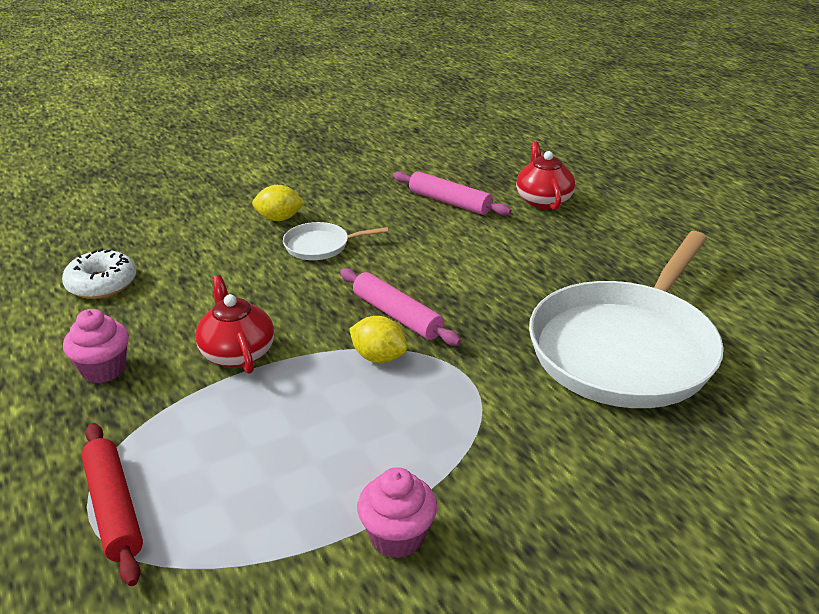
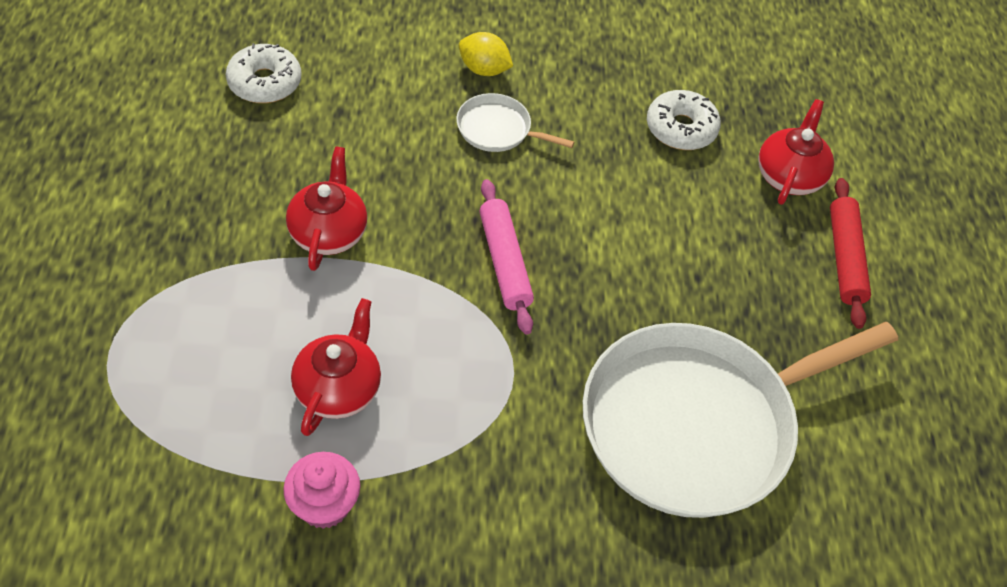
camera: 25 degrees right, 20 degrees up
pink cupcake [63,309,129,383] -> none
red rolling pin [81,423,143,586] -> red rolling pin moved to [830,178,871,329]
yellow lemon [349,316,408,363] -> none
pink rolling pin [393,171,511,215] -> white donut [647,90,721,150]
none -> red teapot [291,298,381,436]

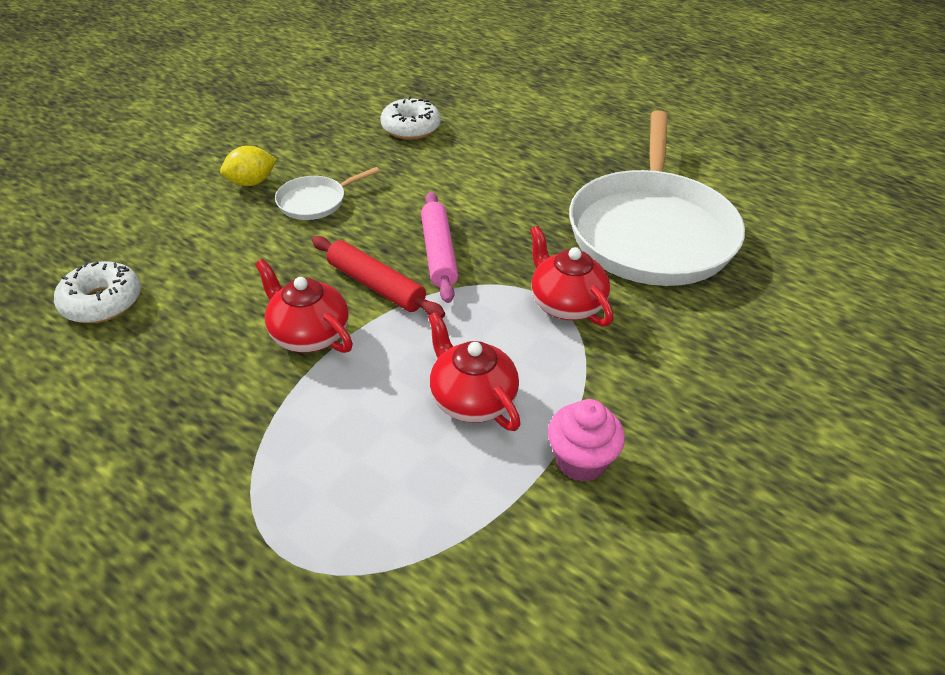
camera: 50 degrees left, 10 degrees down
pink rolling pin [480,179,534,335] -> pink rolling pin turned 60 degrees clockwise [421,192,458,303]
red teapot [758,99,834,205] -> red teapot moved to [530,226,613,327]
red rolling pin [830,178,871,329] -> red rolling pin moved to [312,236,445,318]

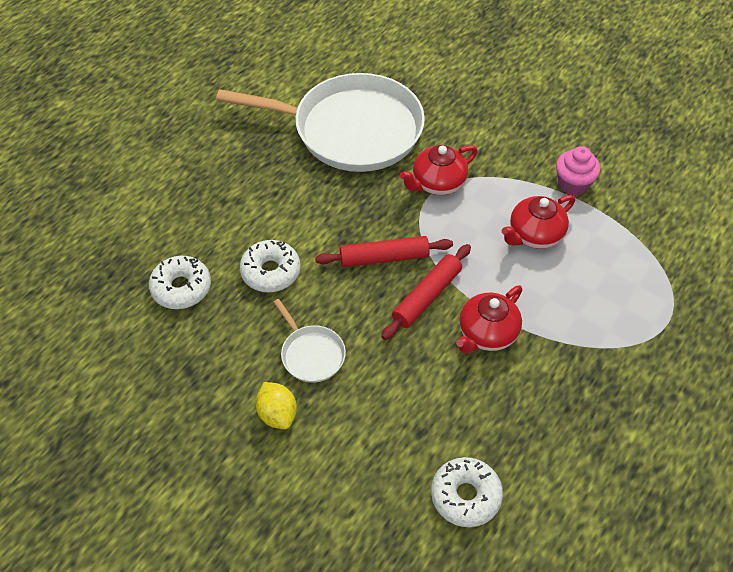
camera: 90 degrees left, 10 degrees up
pink rolling pin [421,192,458,303] -> red rolling pin [315,236,453,267]
none -> white donut [240,240,300,292]

